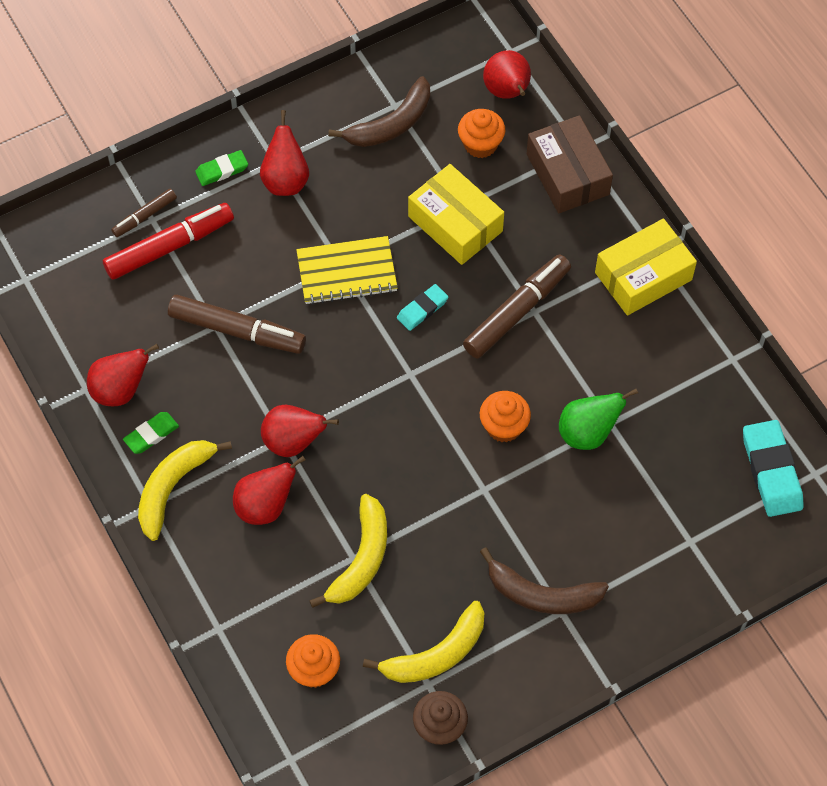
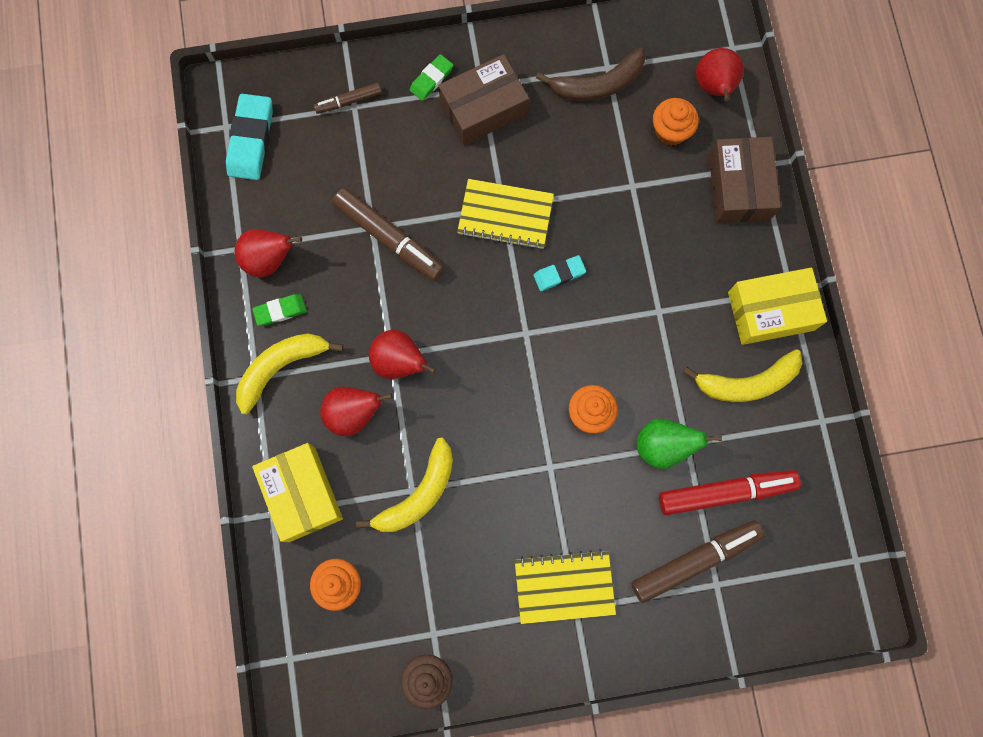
camera: 20 degrees right, 15 degrees up
red marker [103,203,234,280] -> red marker moved to [659,470,801,515]
green eraser [195,150,248,186] -> green eraser turned 45 degrees counterclockwise [410,54,453,101]
red pear [260,110,309,196] -> brown box [438,54,529,145]
yellow banana [363,601,484,683] -> yellow banana moved to [683,349,802,402]
yellow box [408,164,504,265] -> yellow box moved to [252,443,343,542]
brown marker [463,255,571,358] -> brown marker moved to [631,520,765,603]
brown banana [480,547,609,614] -> yellow notebook [515,549,616,624]
turquoise eraser [743,420,804,517] -> turquoise eraser moved to [226,94,273,180]

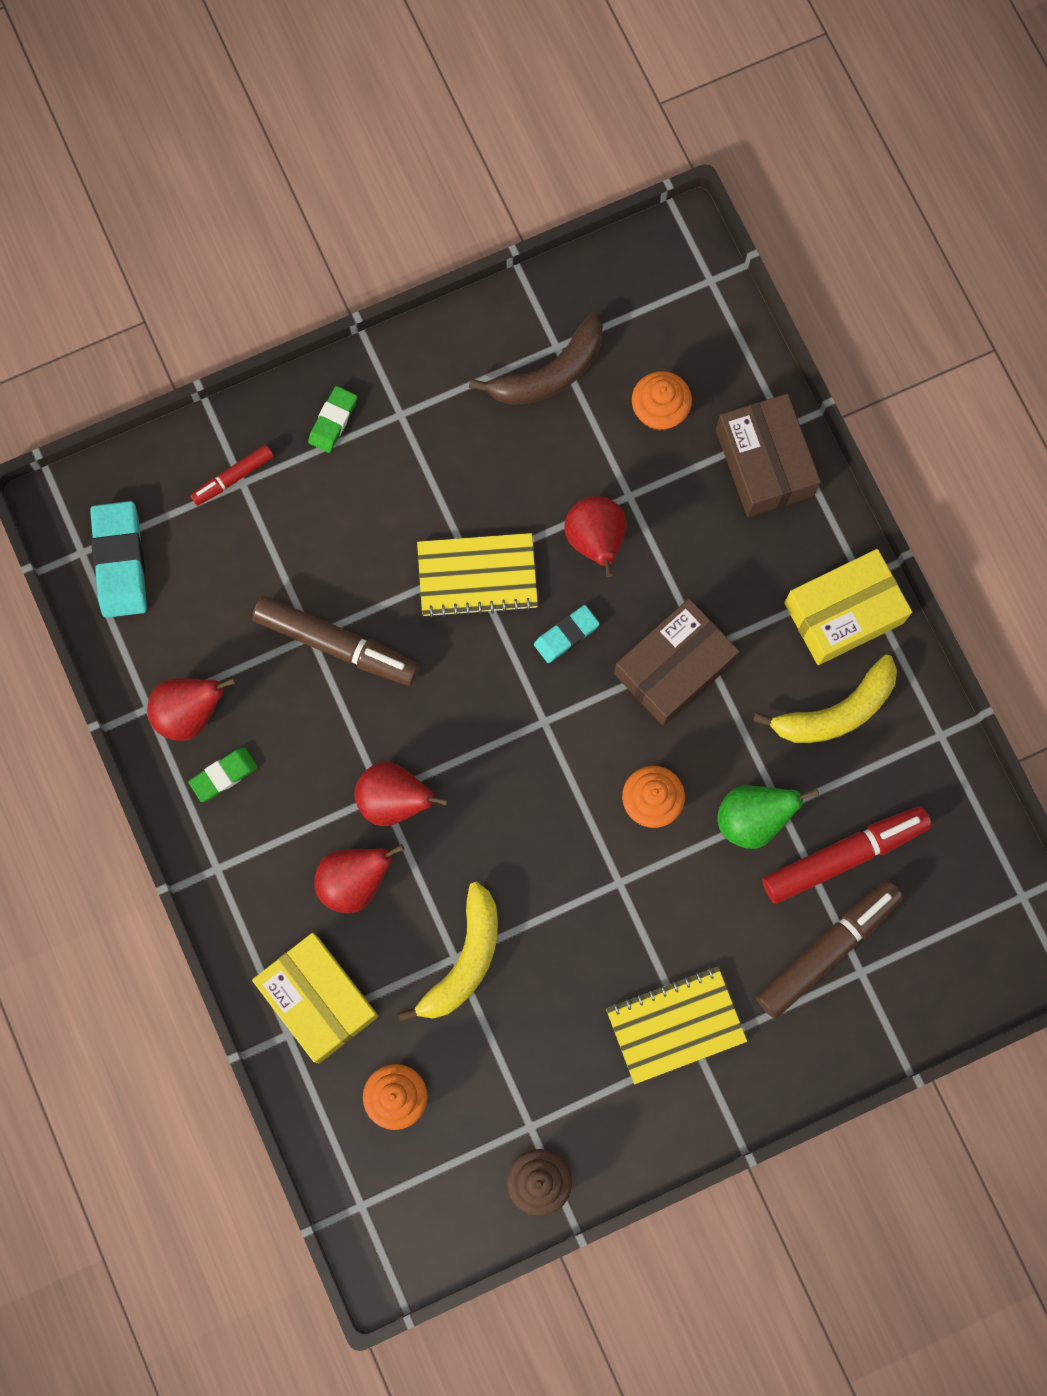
camera: 15 degrees left, 0 degrees up
yellow banana [236,333,343,414] -> none
brown marker [314,83,382,114] -> red marker [190,445,274,506]
brown box [438,54,529,145] -> brown box moved to [614,599,739,726]
red pear [696,48,744,101] -> red pear moved to [564,496,627,577]

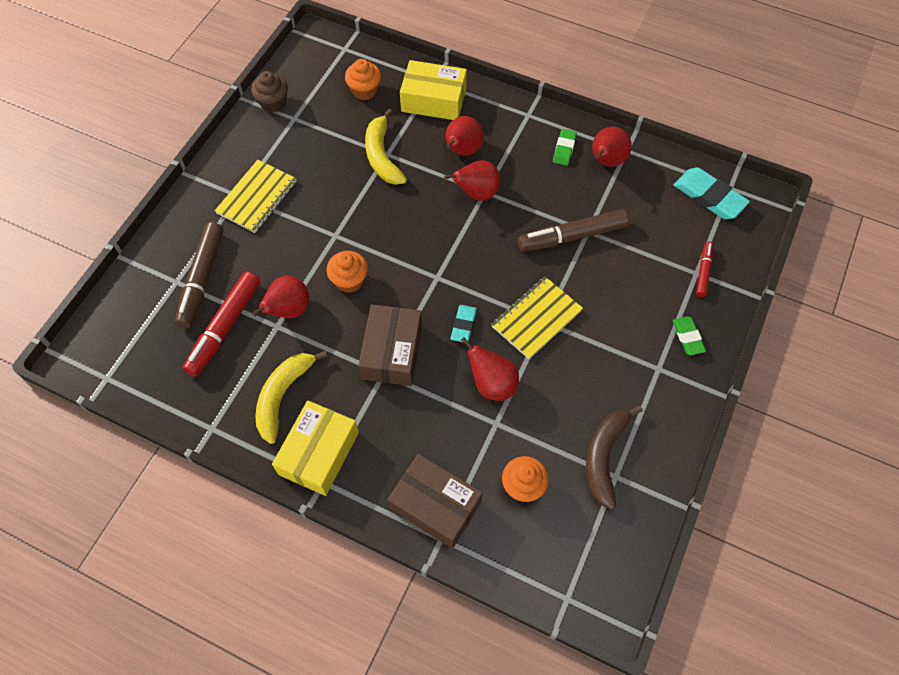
camera: 140 degrees right, 15 degrees down
green pear [717,785,819,849] -> red pear [252,276,309,318]

